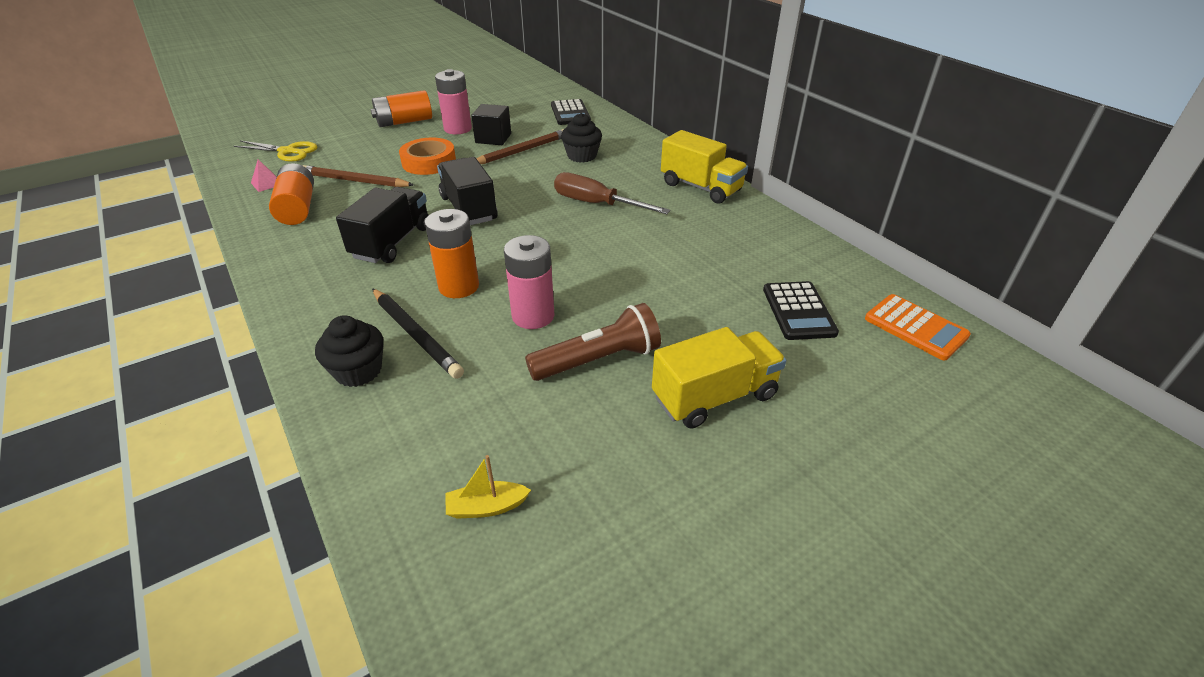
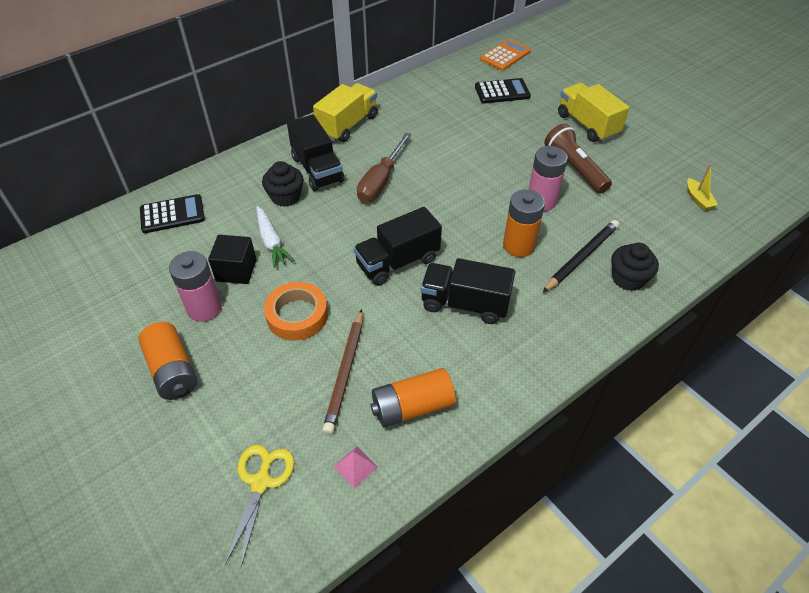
camera: 95 degrees left, 10 degrees up
brown pencil [477,129,564,164] -> white carrot [256,206,294,268]
none -> black truck [287,115,344,191]

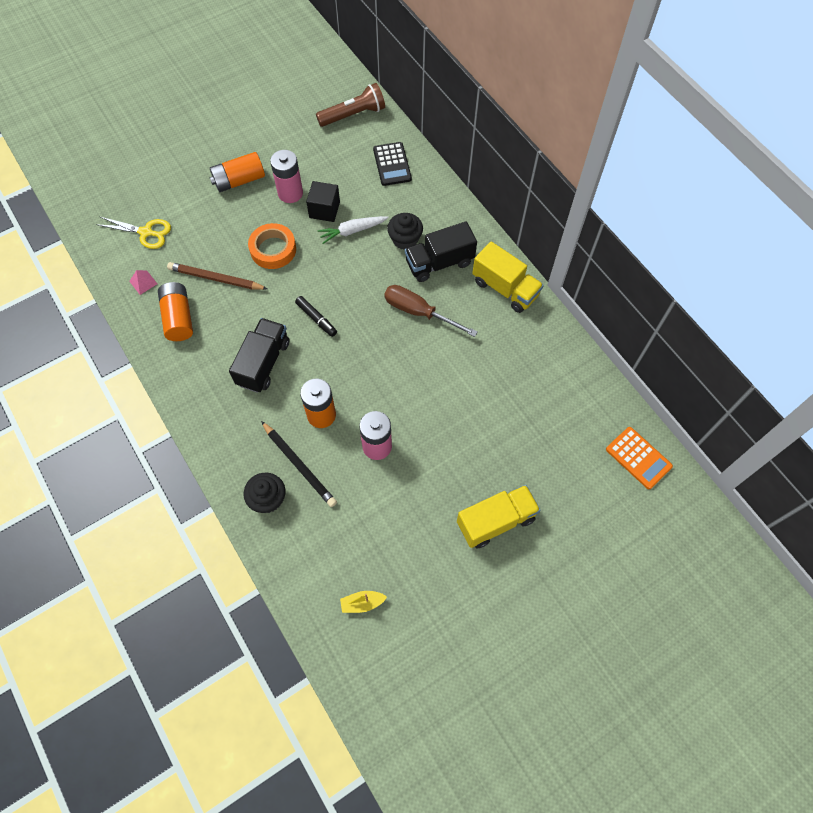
camera: 95 degrees right, 15 degrees up
black truck [354,207,442,286] -> black marker [295,296,337,337]
black calculator [475,78,531,104] -> none
brown flashlight [544,123,612,194] -> brown flashlight moved to [316,83,385,127]

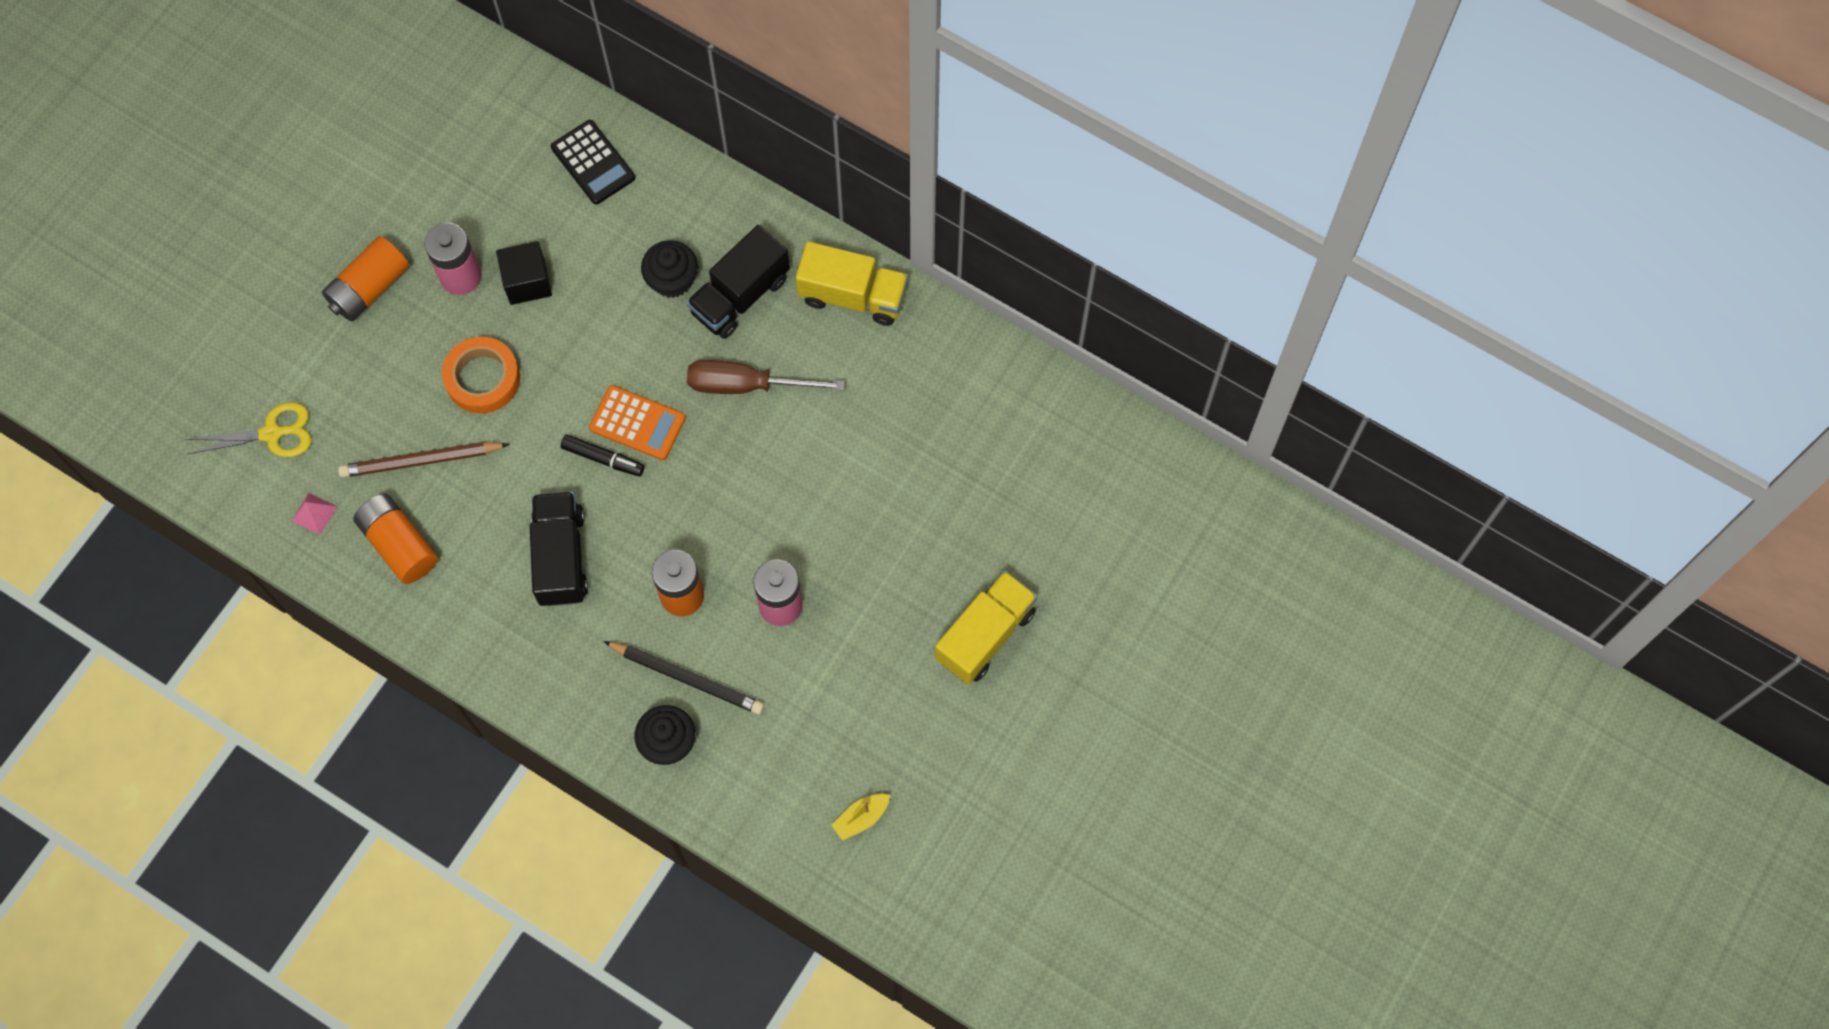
camera: 25 degrees left, 5 degrees up
brown flashlight [316,83,385,127] -> none
white carrot [318,216,388,244] -> none
orange calculator [606,427,673,489] -> orange calculator moved to [589,385,685,460]

